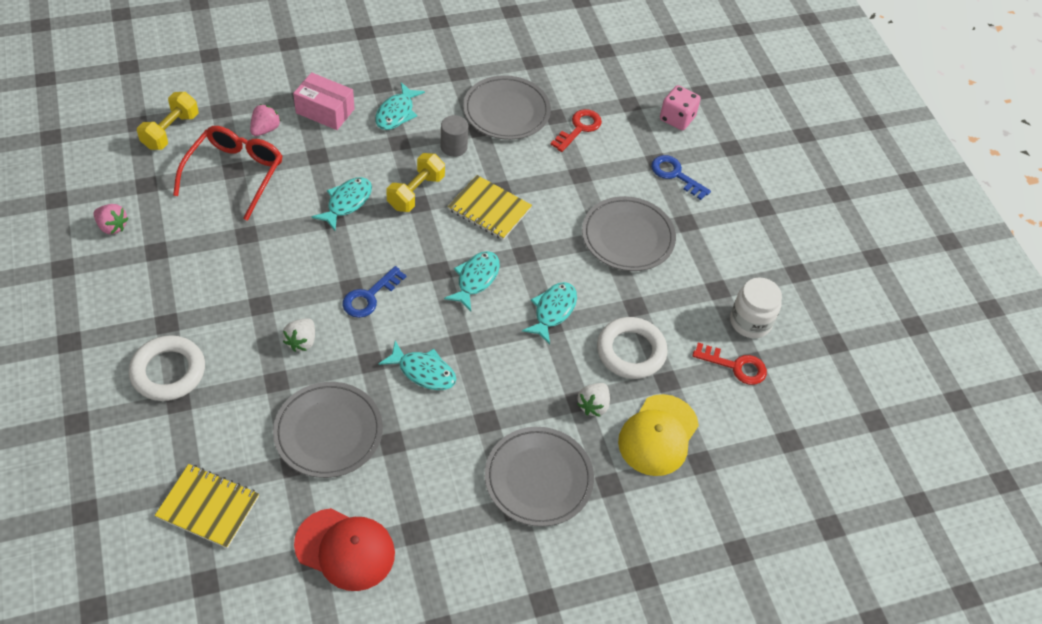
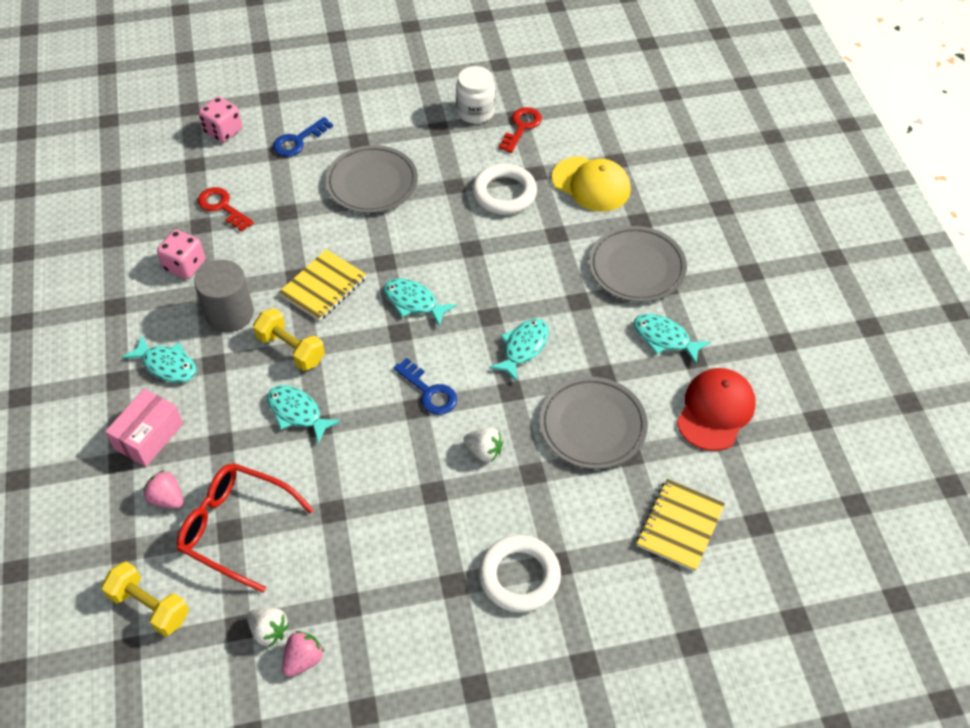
camera: 80 degrees left, 0 degrees up
grey cylinder [441,115,468,157] -> grey cylinder [194,260,254,332], size x1.60
grey plate [463,75,551,140] -> pink dice [157,230,205,279]
turquoise fish [522,282,577,345] -> turquoise fish moved to [633,314,711,364]
white strawberry [577,383,610,417] -> white strawberry moved to [247,608,289,647]

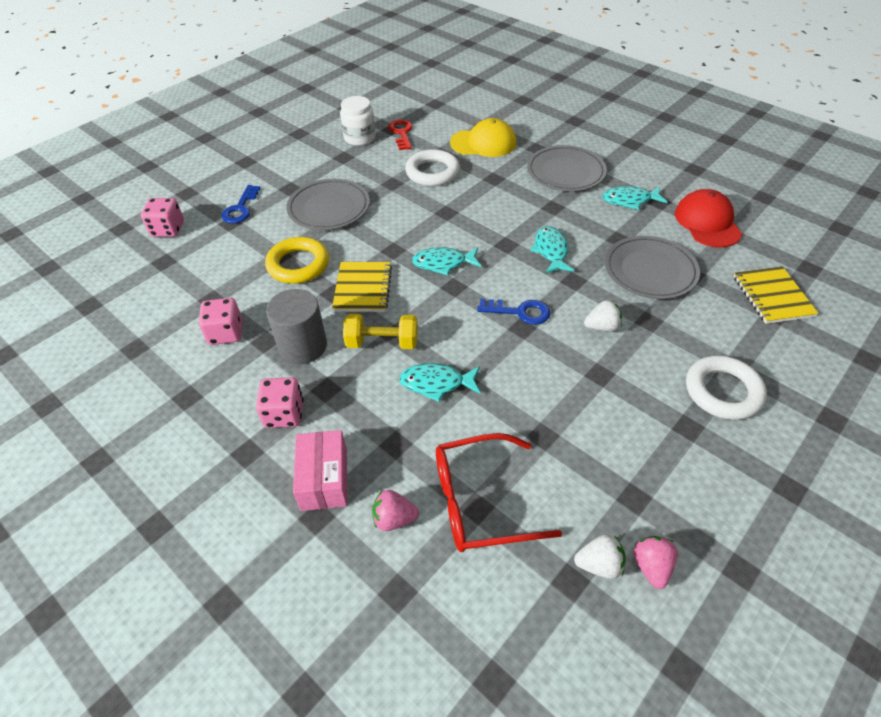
camera: 35 degrees left, 5 degrees down
yellow dumbbell [101,561,189,636] -> none
turquoise fish [122,335,197,383] -> pink dice [256,377,304,428]
red key [198,187,254,232] -> none
none -> yellow ring [265,237,329,284]

